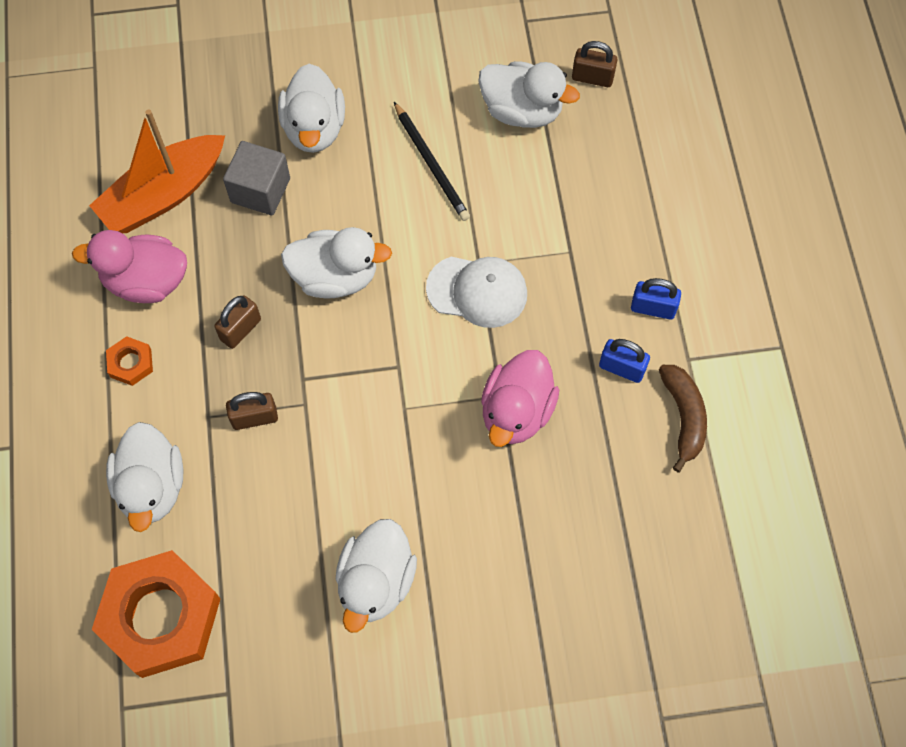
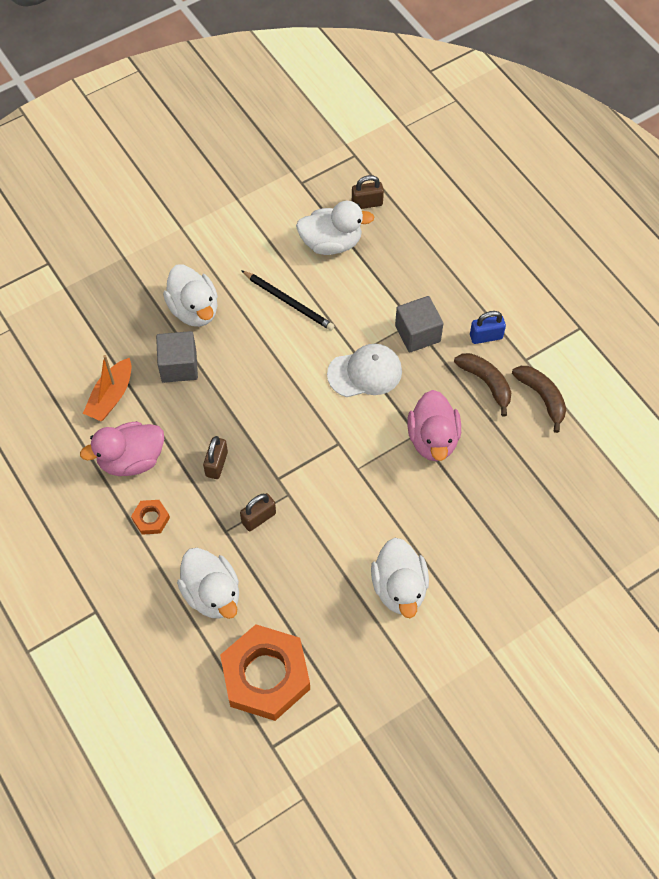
camera: 25 degrees left, 5 degrees down
orange boat [89,109,225,233] -> orange boat [83,355,131,421], size x0.65
white duck [281,227,392,298] -> none
blue padlock [599,339,650,383] -> brown banana [454,353,512,417]
none -> grey cube [395,296,444,353]

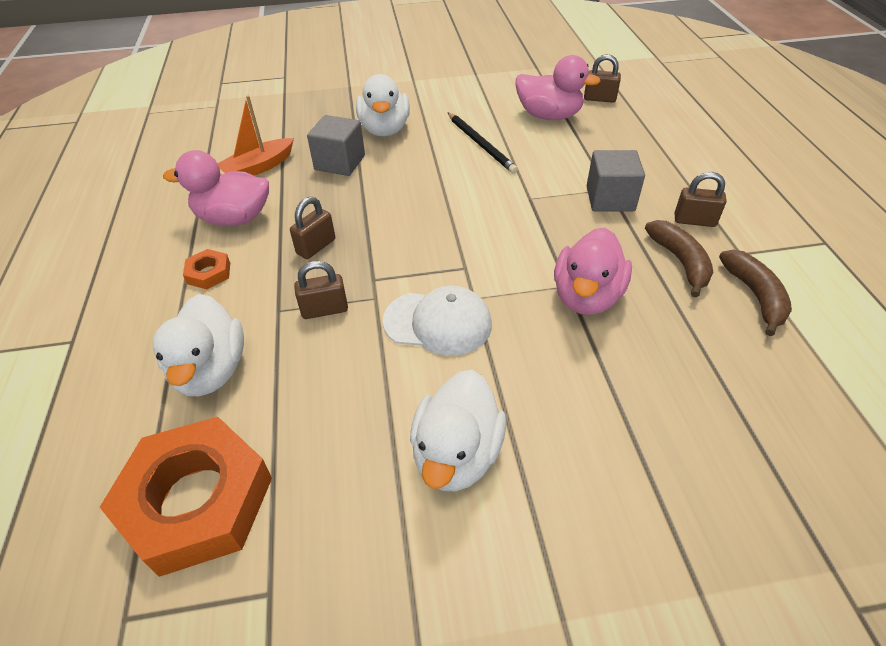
camera: 25 degrees right, 15 degrees down
white duck [296,200,375,255] -> pink duck [515,55,601,120]
white cap [327,344,402,397] -> white cap moved to [383,286,492,356]
blue padlock [470,311,506,344] -> brown padlock [674,172,727,227]

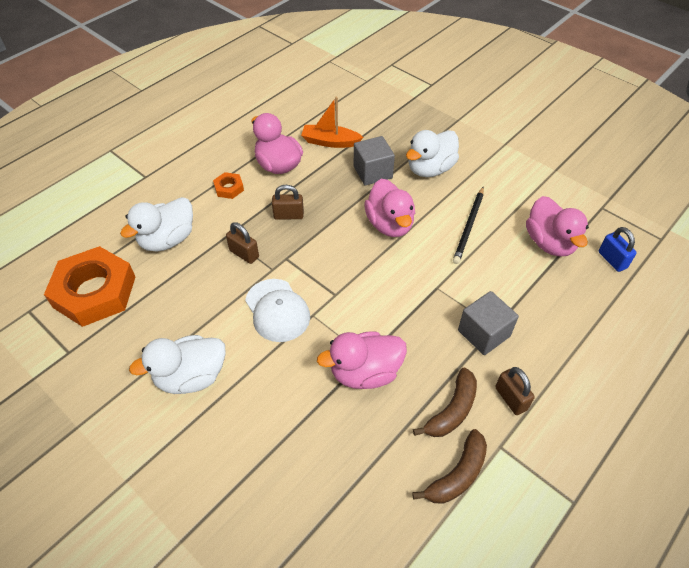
camera: 50 degrees right, 5 degrees up
brown padlock [584,54,621,103] -> blue padlock [599,227,637,272]
none -> pink duck [364,179,415,237]

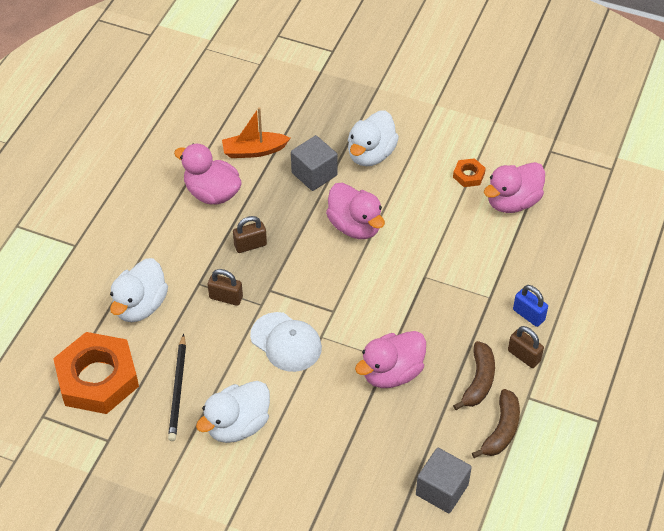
camera: 20 degrees left, 0 degrees up
orange nut [213,172,244,199] -> orange nut moved to [453,158,486,187]
black pencil [453,187,484,264] -> black pencil moved to [168,334,186,441]
grey cube [458,291,519,355] -> grey cube moved to [416,448,472,513]
pink duck [526,196,589,256] -> pink duck turned 90 degrees clockwise [484,162,545,213]
blue padlock [599,227,637,272] -> blue padlock moved to [513,285,548,327]

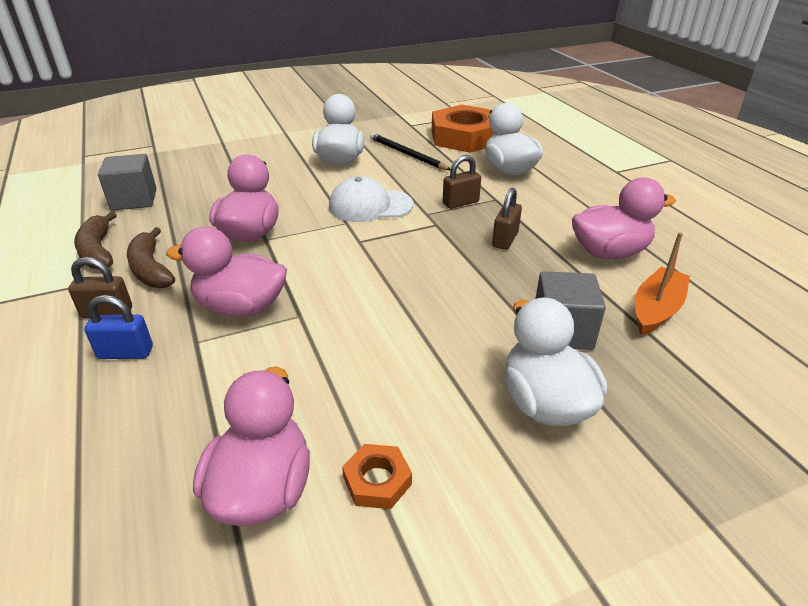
camera: 135 degrees right, 15 degrees down
pink duck [326,183,385,239] -> pink duck moved to [166,226,287,317]

